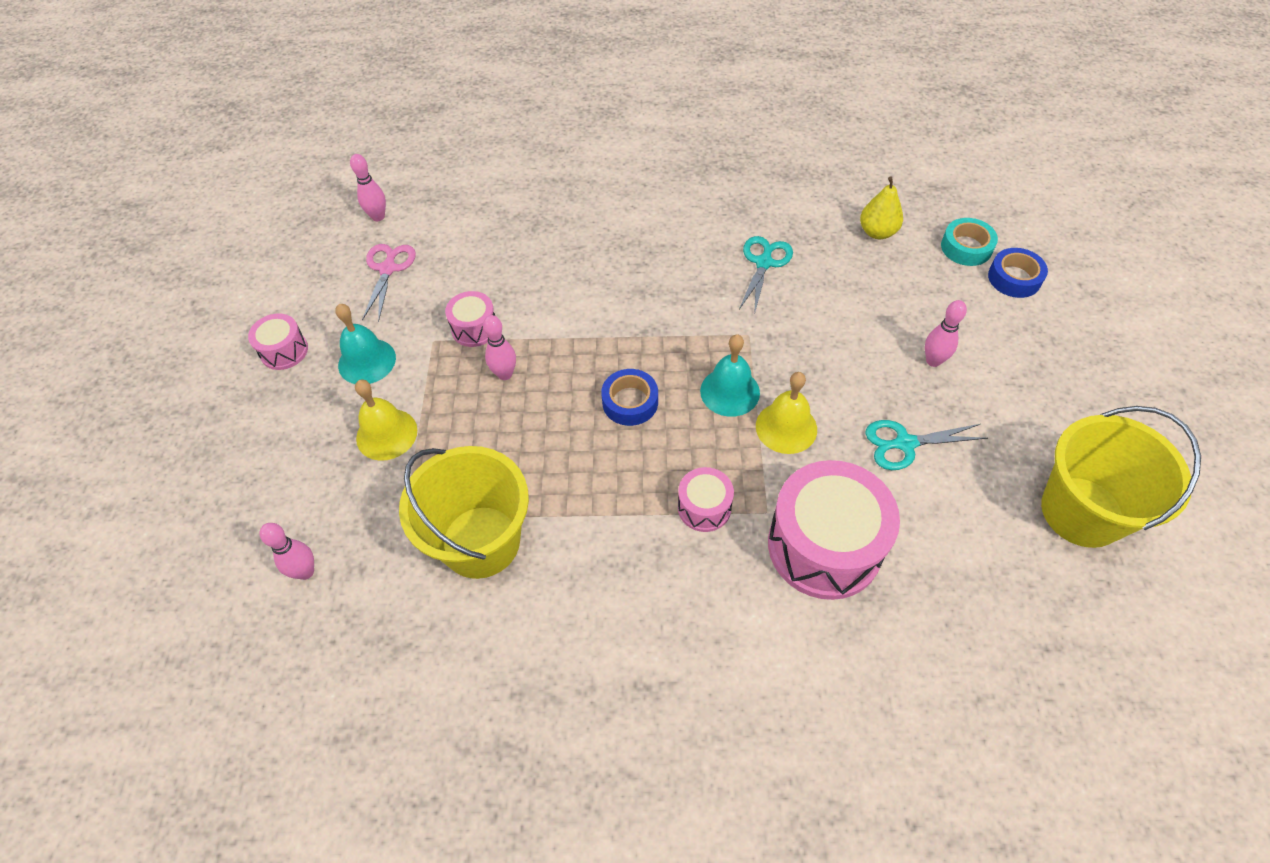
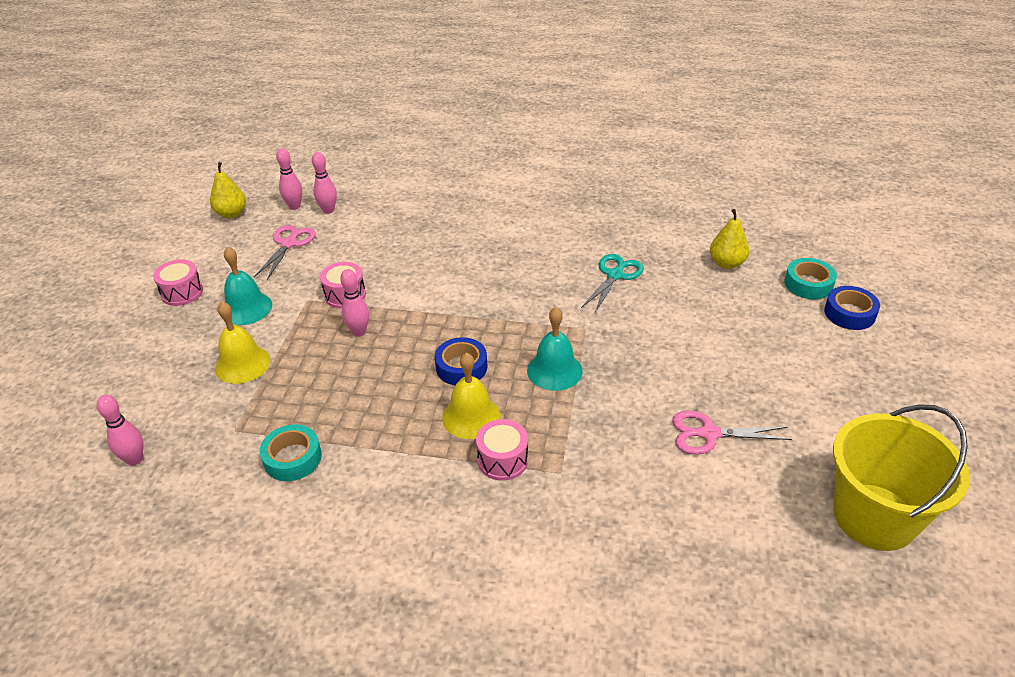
camera: 10 degrees right, 15 degrees down
yellow bucket [399,446,529,579] -> turquoise tape [260,424,322,481]
yellow bell [756,372,817,454] -> yellow bell moved to [442,352,501,439]
pink drum [768,460,900,600] -> none
turquoise scissors [865,420,988,470] -> pink scissors [672,410,792,455]
pink bowling pin [925,300,967,367] -> pink bowling pin moved to [312,152,337,214]
none -> yellow pear [210,162,246,218]

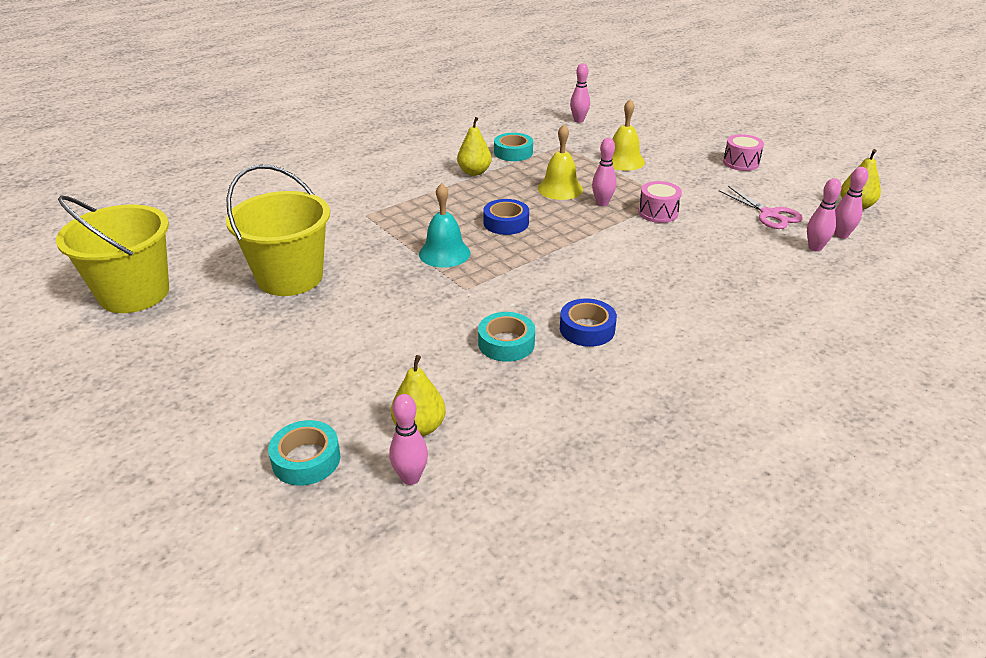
camera: 130 degrees right, 5 degrees down
turquoise bell [224,247,272,325] -> none
yellow bell [442,352,501,439] -> yellow bell moved to [538,125,583,200]
pink drum [476,419,528,481] -> none
turquoise scissors [581,254,644,312] -> turquoise tape [478,312,535,362]
pink scissors [672,410,792,455] -> yellow bucket [226,165,330,296]
blue tape [824,286,880,330] -> blue tape moved to [560,298,617,347]
none -> pink bowling pin [389,394,428,485]
none -> yellow pear [457,117,492,176]

